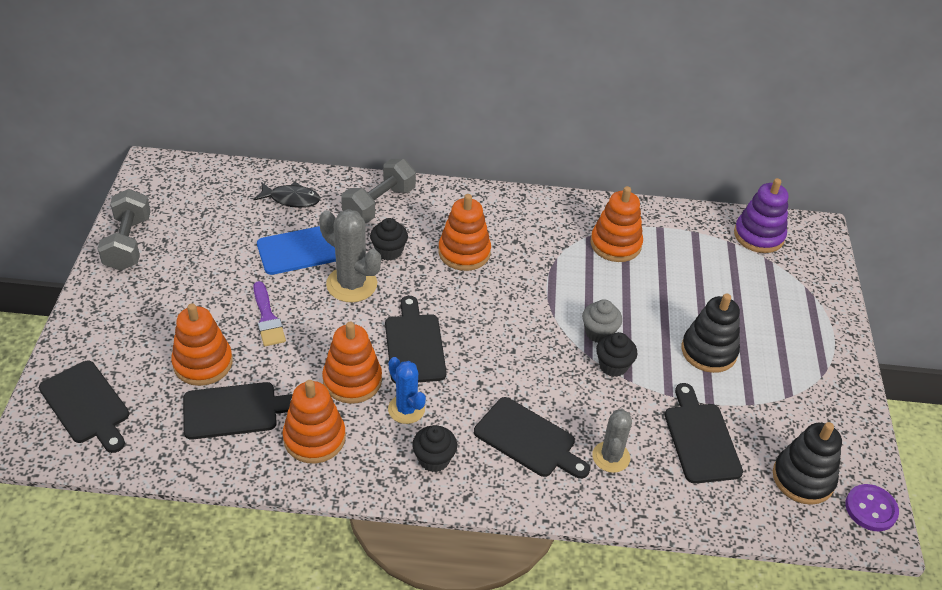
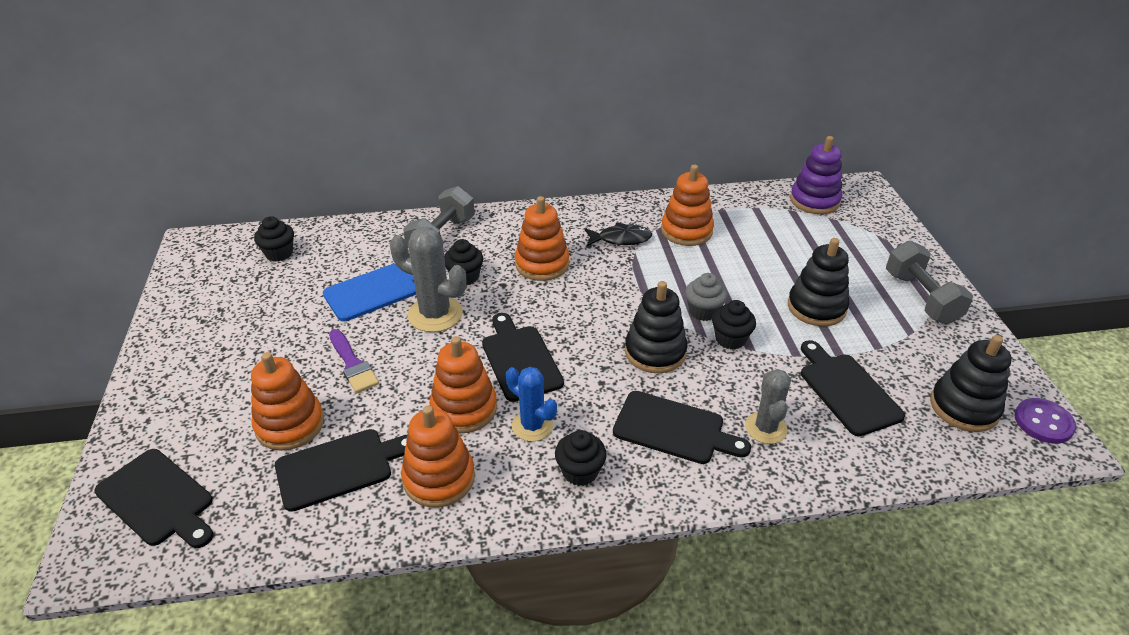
camera: 10 degrees left, 5 degrees down
grey dumbbell [98,189,151,271] -> grey dumbbell moved to [886,241,973,324]
black fish [253,182,320,208] -> black fish moved to [584,222,652,246]
none -> black cupcake [254,216,294,262]
none -> black stacking toy [625,281,687,373]

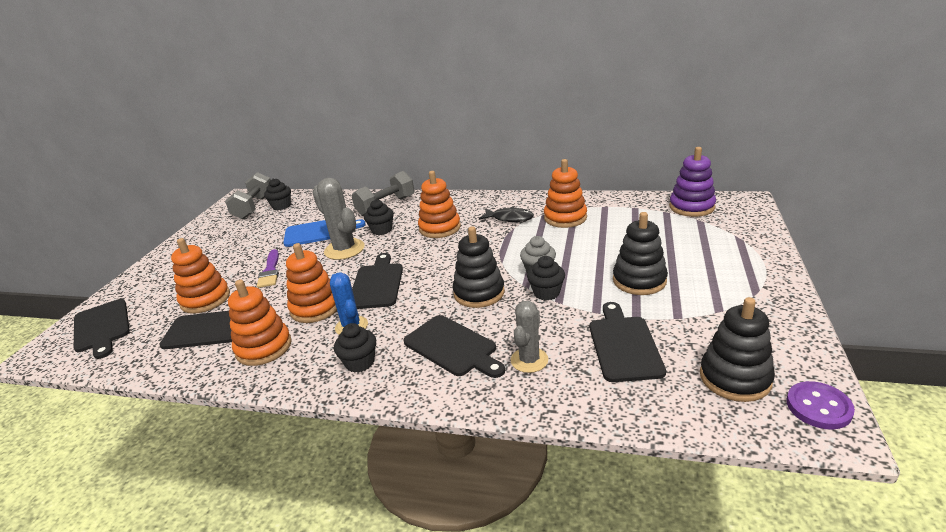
camera: 25 degrees right, 10 degrees down
grey dumbbell [886,241,973,324] -> grey dumbbell moved to [225,172,271,219]

